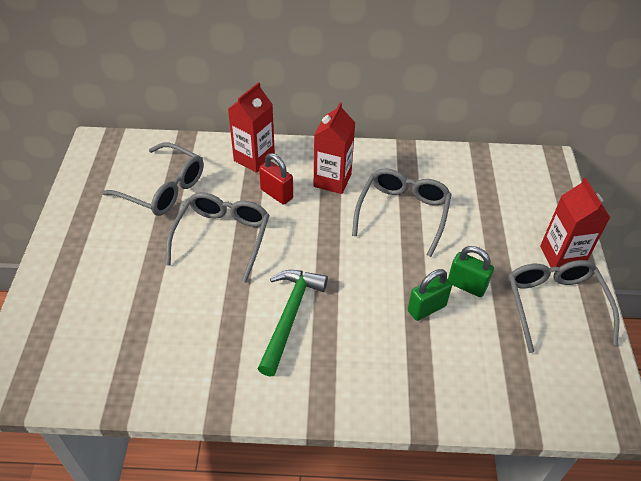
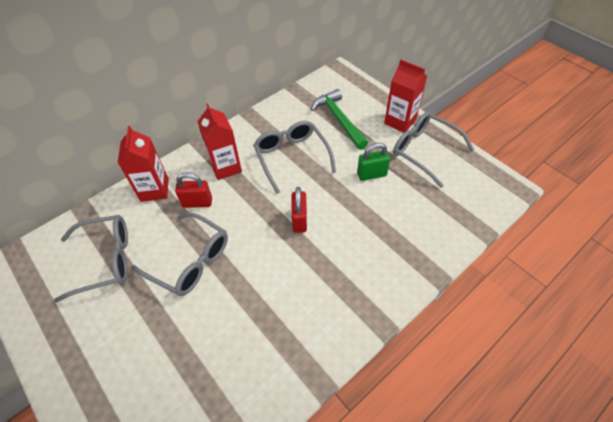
camera: 40 degrees left, 5 degrees up
grey glasses [166,192,269,283] -> grey glasses turned 150 degrees clockwise [131,212,228,296]
green hammer [258,270,328,376] -> green hammer moved to [311,89,368,150]
green padlock [408,269,452,321] -> none
none -> red padlock [291,187,307,233]

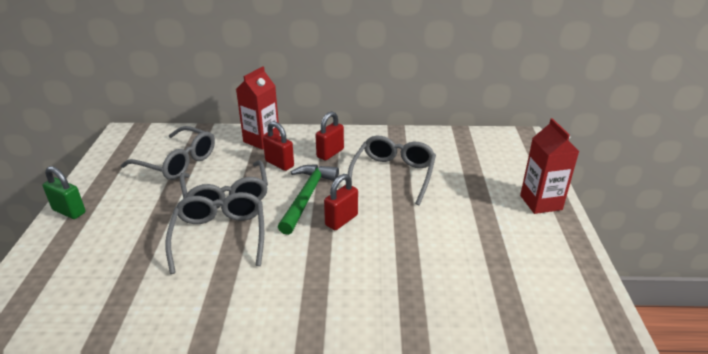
camera: 40 degrees right, 20 degrees down
red carton [197,103,242,180] -> red padlock [315,111,344,161]
green hammer [311,89,368,150] -> green hammer moved to [278,165,339,235]
green padlock [357,143,390,181] -> green padlock moved to [43,166,86,219]
grey glasses [393,112,474,188] -> grey glasses moved to [165,192,264,274]

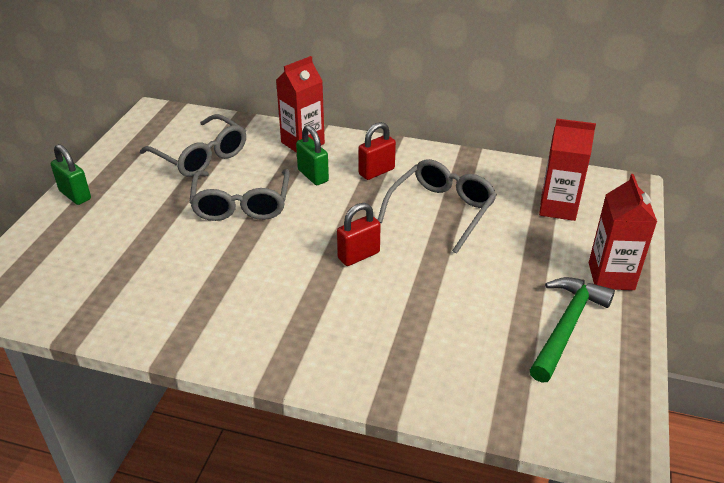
camera: 15 degrees right, 5 degrees up
grey glasses [165,192,264,274] -> none
red padlock [263,121,294,171] -> green padlock [296,125,329,185]
green hammer [278,165,339,235] -> green hammer moved to [530,277,615,382]
none -> red carton [539,119,596,221]

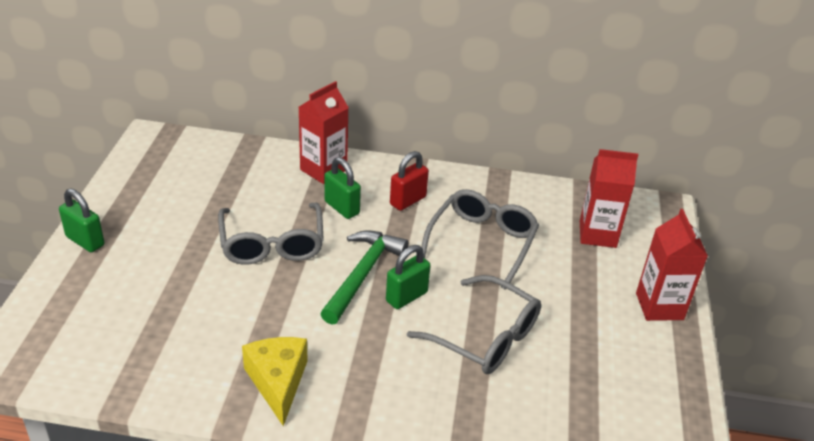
camera: 10 degrees left, 0 degrees up
grey glasses [140,114,246,177] -> grey glasses moved to [407,275,541,374]
red padlock [337,203,381,266] -> green padlock [386,245,431,309]
green hammer [530,277,615,382] -> green hammer moved to [320,231,408,325]
none -> yellow cheese [242,337,308,426]

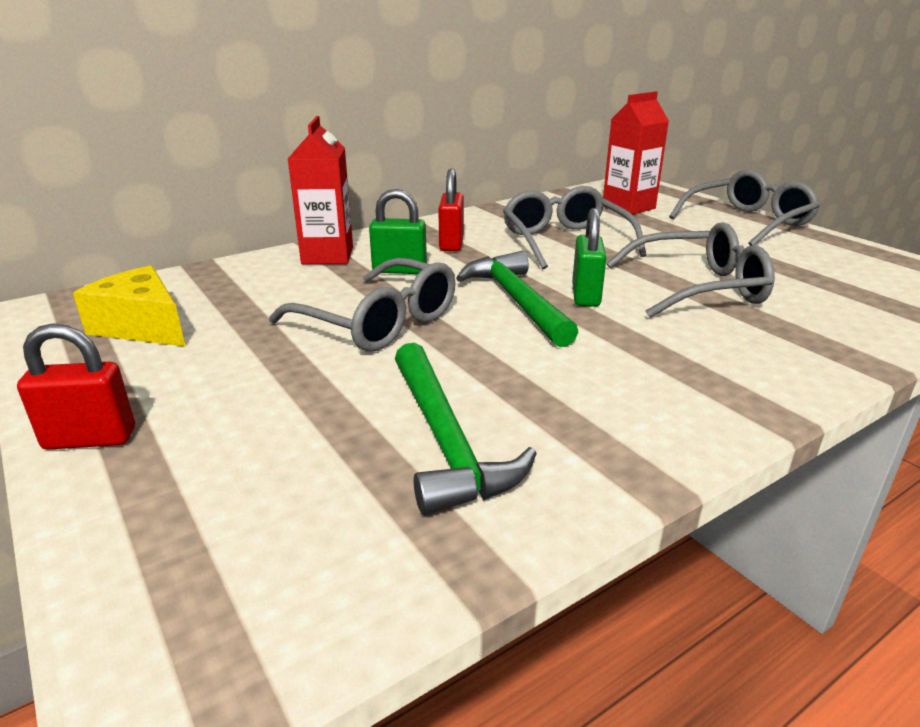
camera: 40 degrees left, 10 degrees down
green padlock [59,189,104,252] -> red padlock [17,323,135,450]
yellow cheese [242,337,308,426] -> yellow cheese moved to [73,265,185,347]
red carton [636,209,708,321] -> grey glasses [669,170,820,246]
none -> green hammer [395,343,537,515]

